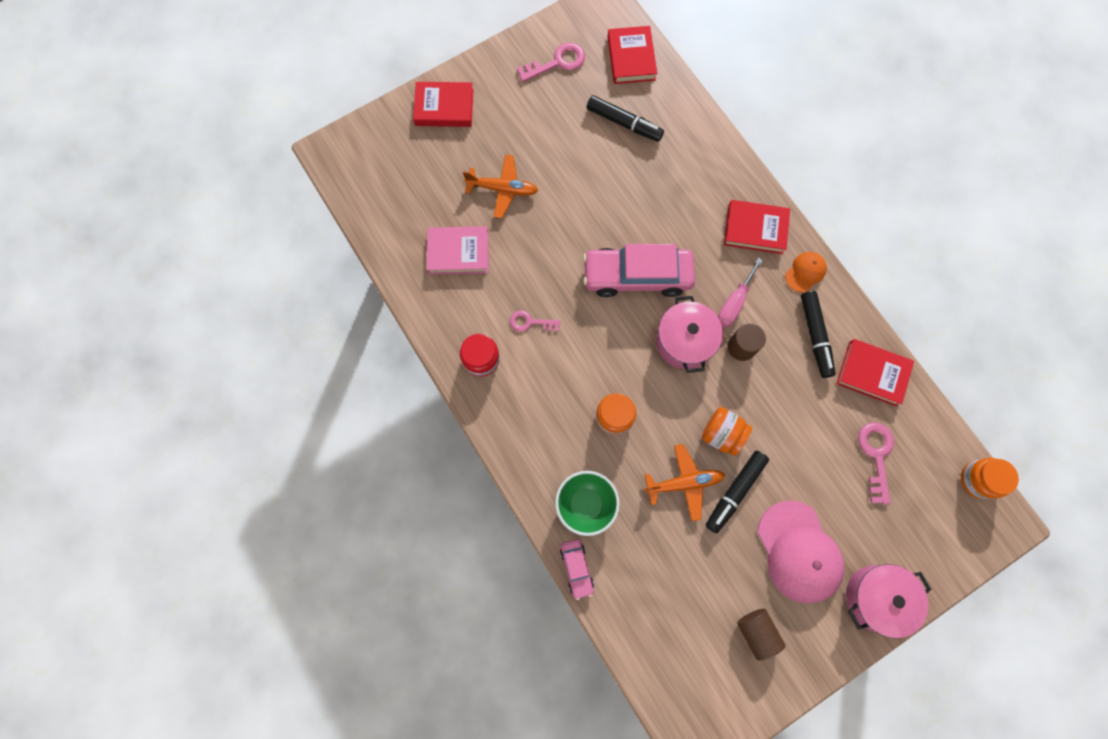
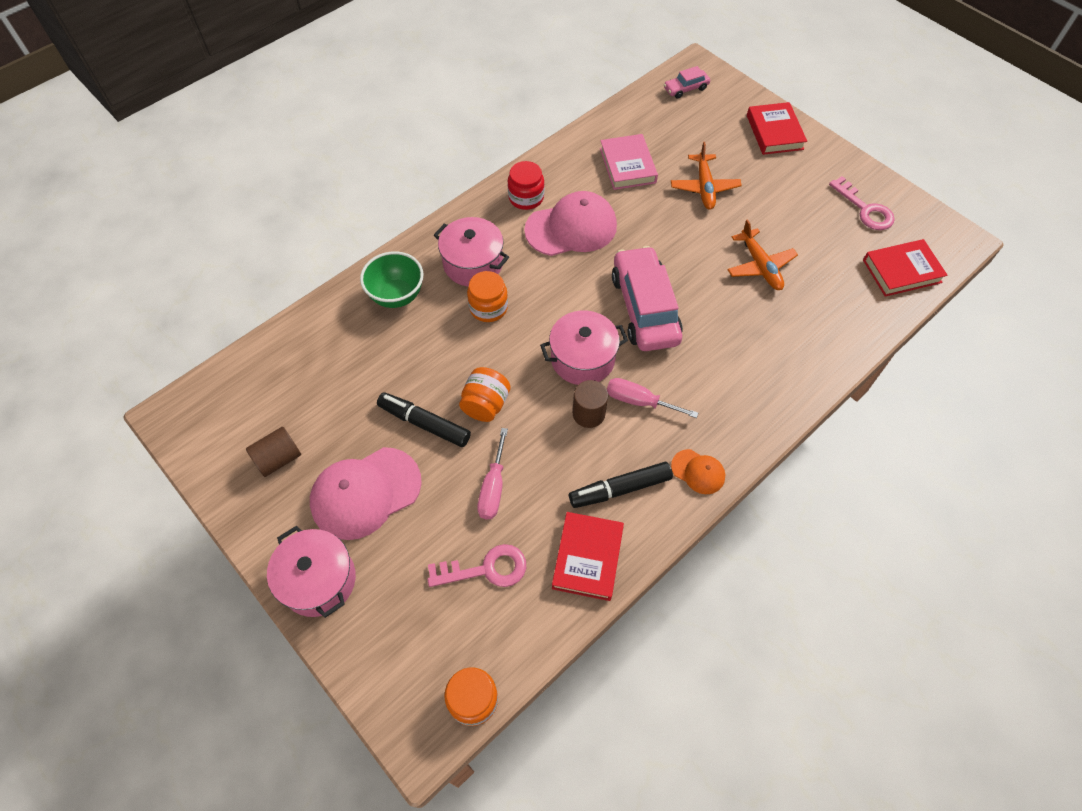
camera: 80 degrees right, 15 degrees down
pink key [510,310,560,332] -> pink cap [524,191,617,256]
pink car [560,539,594,600] -> pink car moved to [664,66,710,99]
black marker [587,95,664,142] -> none
orange plane [644,444,725,521] -> orange plane moved to [727,219,798,290]
red book [724,200,790,254] -> none
none -> pink pot [434,217,509,287]
none -> pink screwdriver [477,428,508,520]

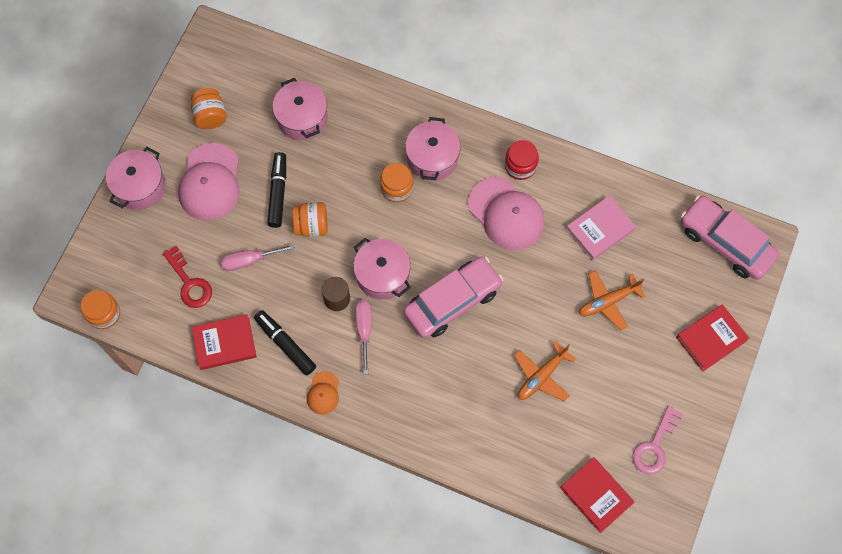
camera: 65 degrees right, 10 degrees up
brown cylinder [246,427,301,477] -> orange jar [191,88,226,129]
pink cap [310,447,422,540] -> pink cap turned 120 degrees counterclockwise [178,143,239,221]
green bowl [360,251,423,308] -> none
pink key [428,544,526,587] -> red key [163,246,212,308]
pink car [664,66,710,99] -> pink car [681,196,779,280], size x2.12
none -> pink pot [272,78,328,140]

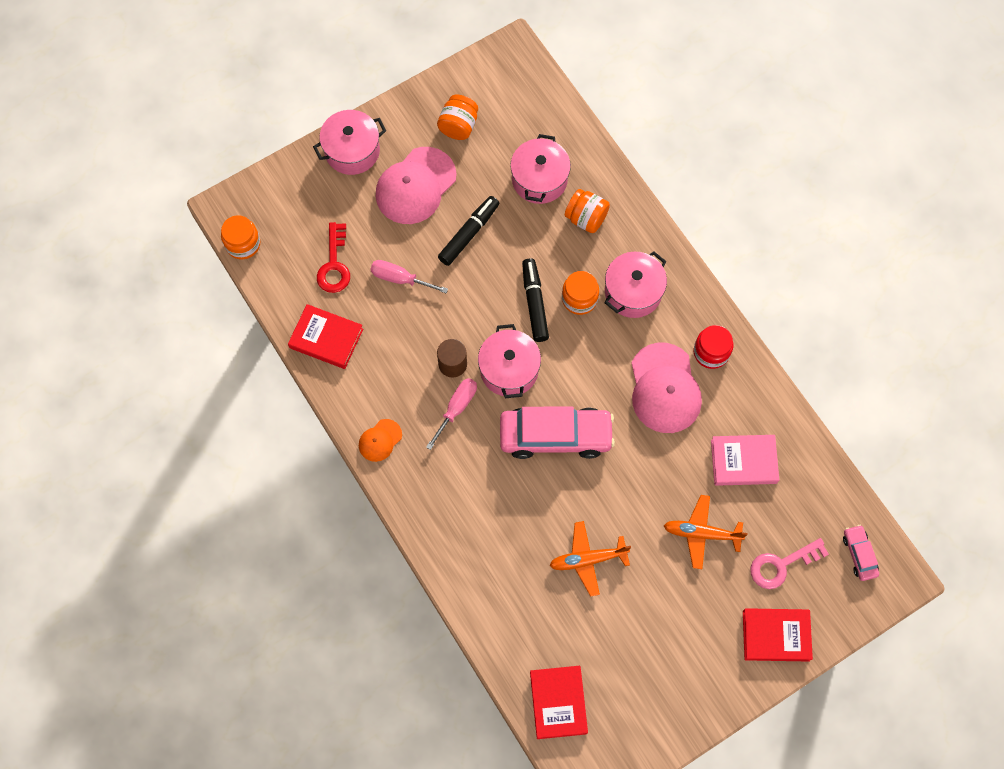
camera: 35 degrees right, 0 degrees up
black marker [254,310,316,375] -> black marker moved to [522,258,549,342]
orange jar [293,202,328,237] -> orange jar moved to [565,189,610,233]
pink key [633,405,683,474] -> pink key moved to [750,538,829,589]
pink car [681,196,779,280] -> pink car [843,525,879,581], size x0.47

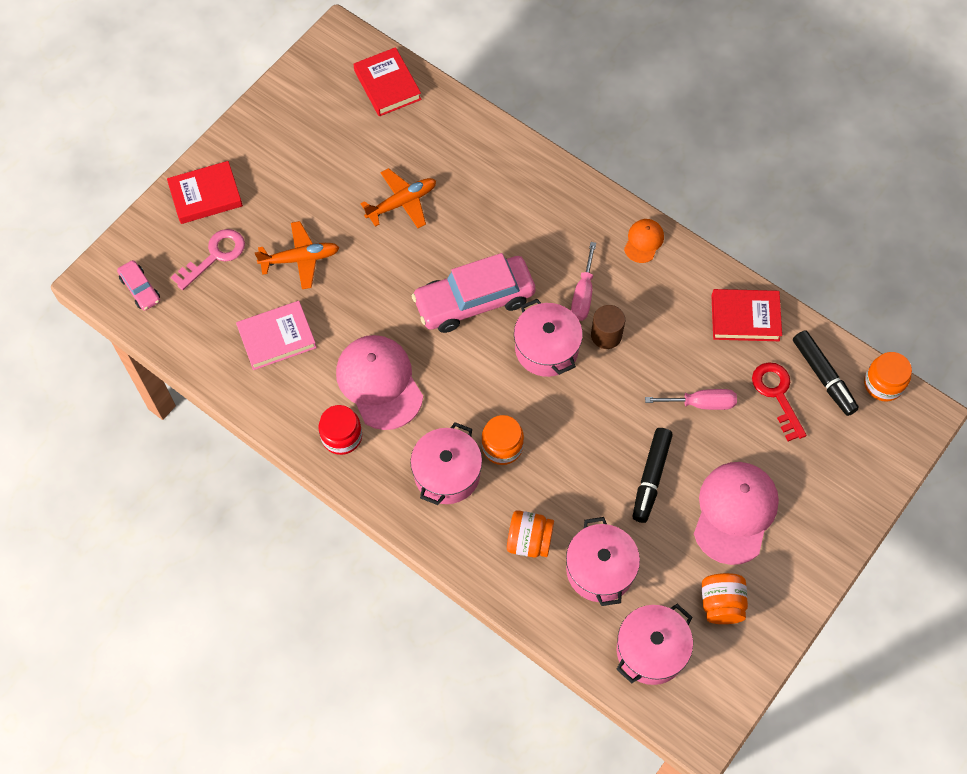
camera: 160 degrees right, 5 degrees down
pink pot [313,110,386,175] -> pink pot moved to [616,604,693,685]
black marker [522,258,549,342] -> black marker moved to [793,330,859,416]

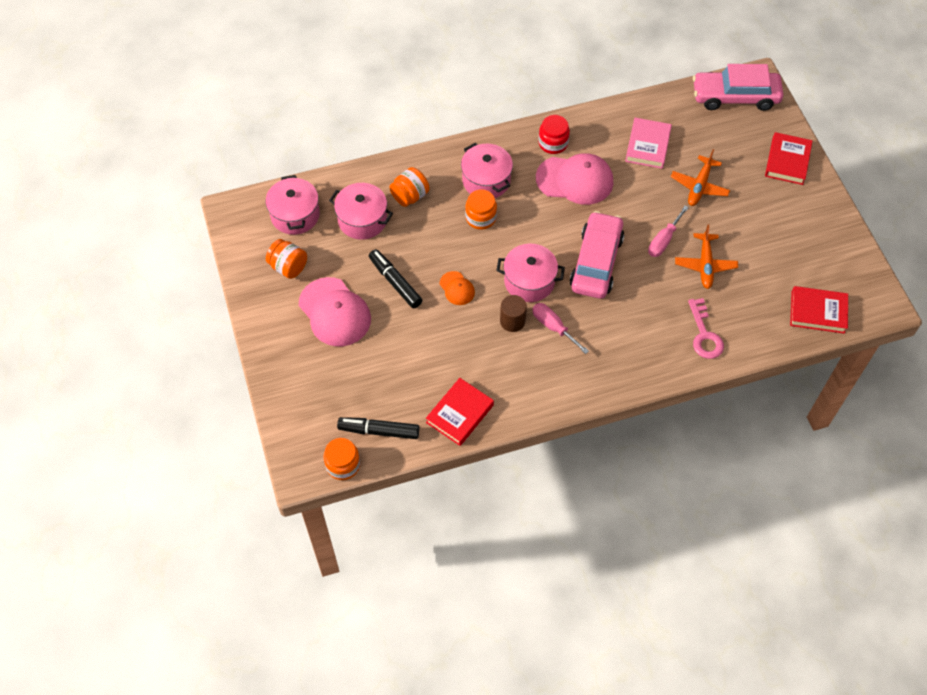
camera: 125 degrees right, 5 degrees down
pink car [117,260,160,311] -> pink car [693,64,783,111], size x2.12
pink key [171,229,245,290] -> pink key moved to [688,298,724,359]
orange cap [624,219,664,263] -> orange cap moved to [440,271,475,305]
pink screwdriver [645,389,737,410] -> pink screwdriver moved to [648,206,689,257]
red key [752,362,807,441] -> none

